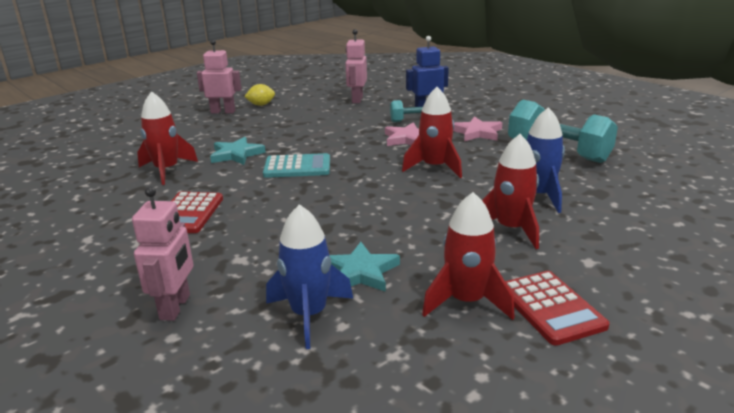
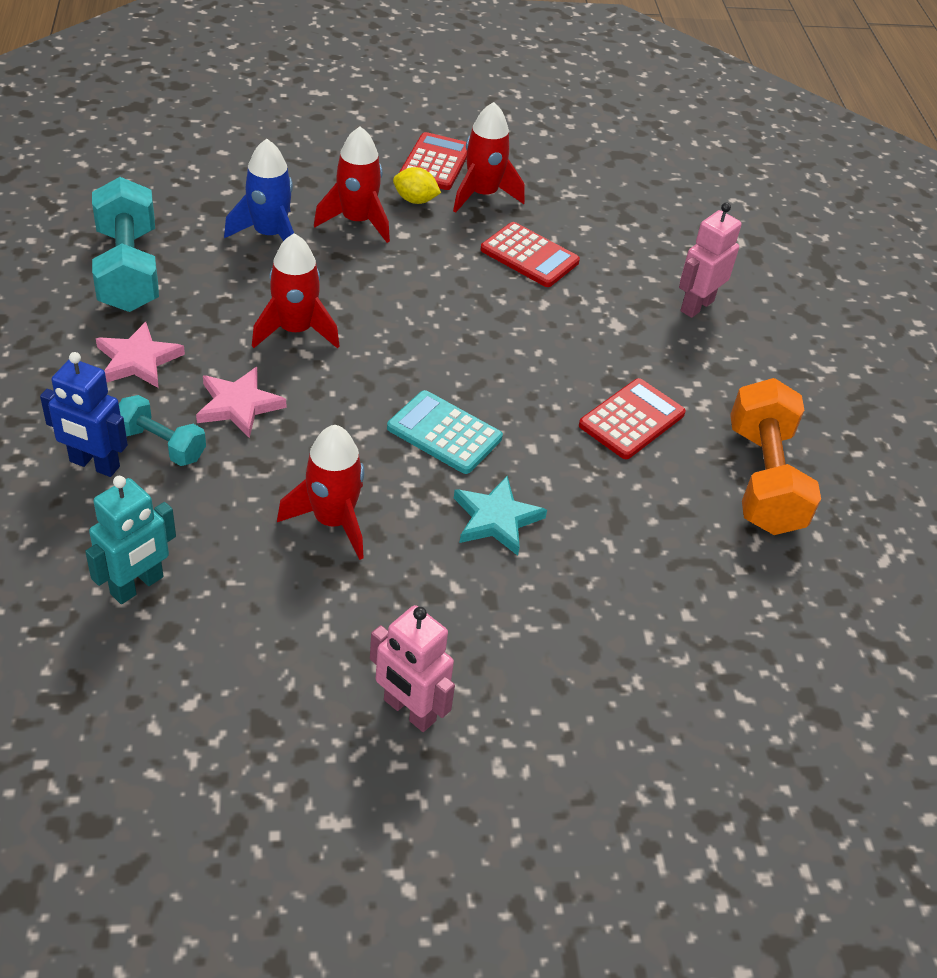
camera: 150 degrees left, 20 degrees up
red rocket [137,91,198,185] -> red rocket moved to [277,425,364,560]
yellow lemon [244,84,275,106] -> yellow lemon moved to [393,167,441,204]
blue rocket [266,204,353,349] -> none
turquoise star [329,242,400,292] -> red calculator [480,222,580,287]
pink robot [345,29,367,103] -> turquoise robot [85,476,176,604]
none -> orange dumbbell [730,378,821,535]

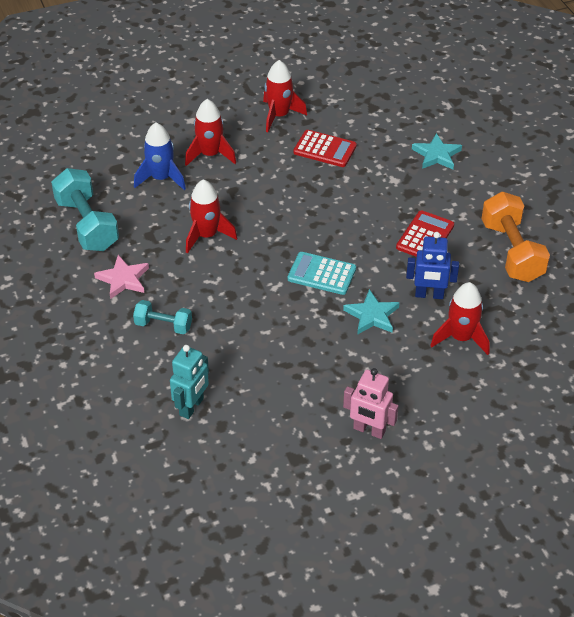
camera: 10 degrees left, 0 degrees up
blue robot [40,352,128,477] -> blue robot moved to [406,232,459,299]
pink star [196,367,286,438] -> none
red rocket [277,425,364,560] -> red rocket moved to [430,282,490,355]
yellow lemon [393,167,441,204] -> none
red calculator [400,132,467,190] -> none
pink robot [679,202,742,318] -> turquoise star [412,133,462,169]

